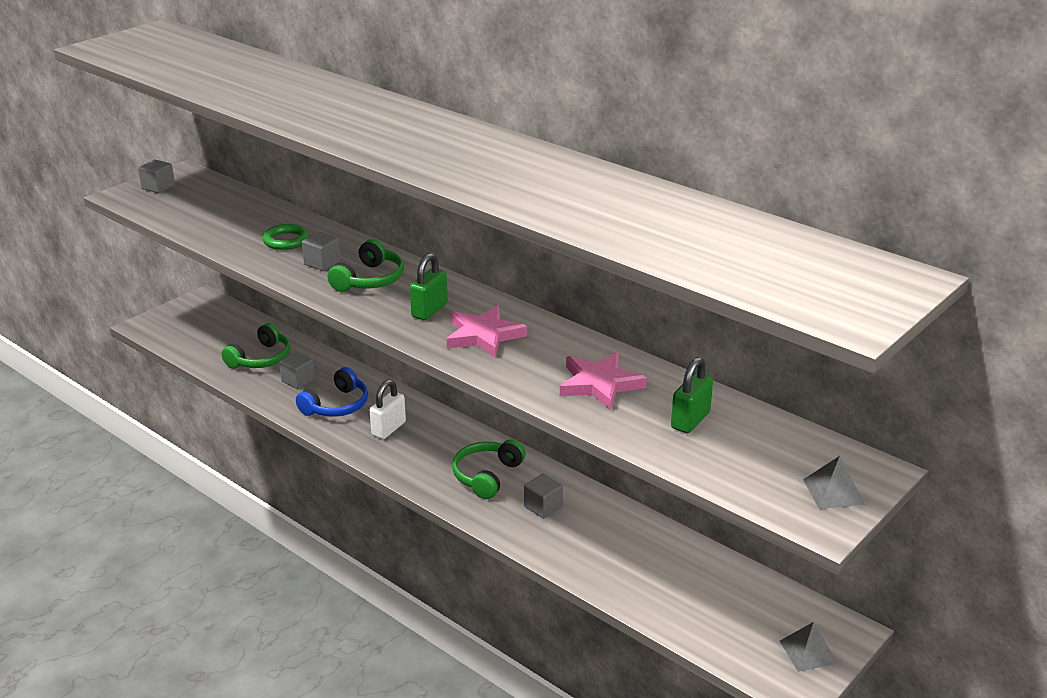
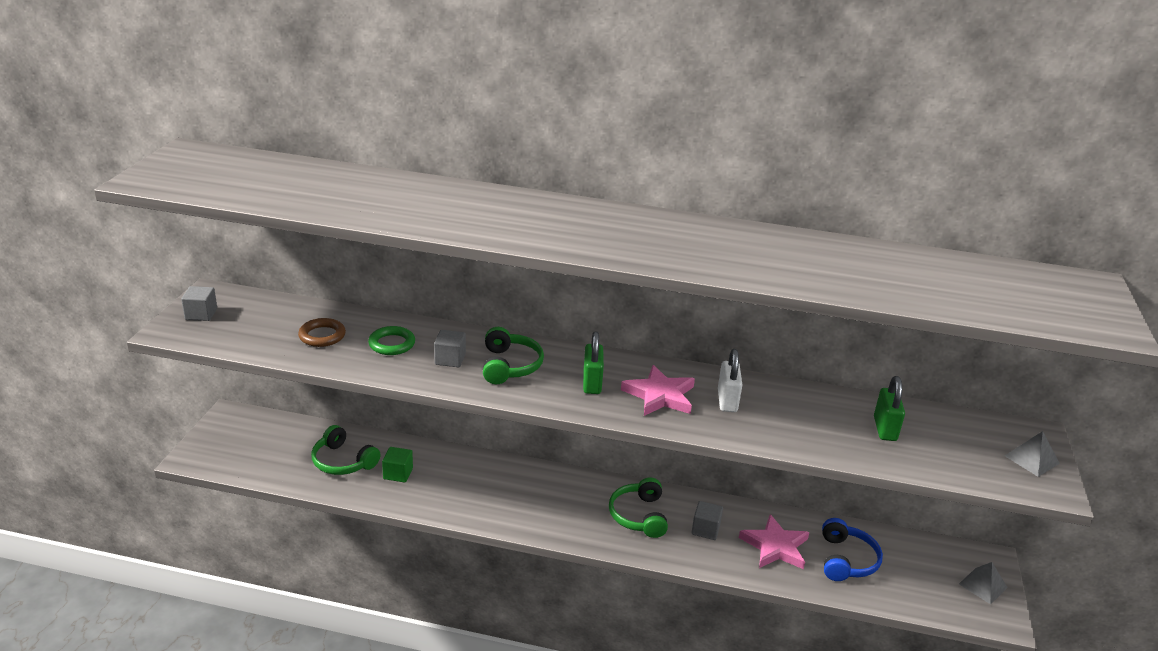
camera: 30 degrees left, 0 degrees up
green headphones [221,323,290,369] -> green headphones turned 120 degrees clockwise [311,425,380,475]
grey cube [279,352,315,389] -> green cube [382,447,413,483]
blue headphones [296,367,368,417] -> blue headphones moved to [822,518,883,581]
white padlock [370,380,406,439] -> white padlock moved to [718,349,742,412]
pink star [560,352,647,410] -> pink star moved to [739,514,809,569]
none -> brown ring [298,318,346,347]

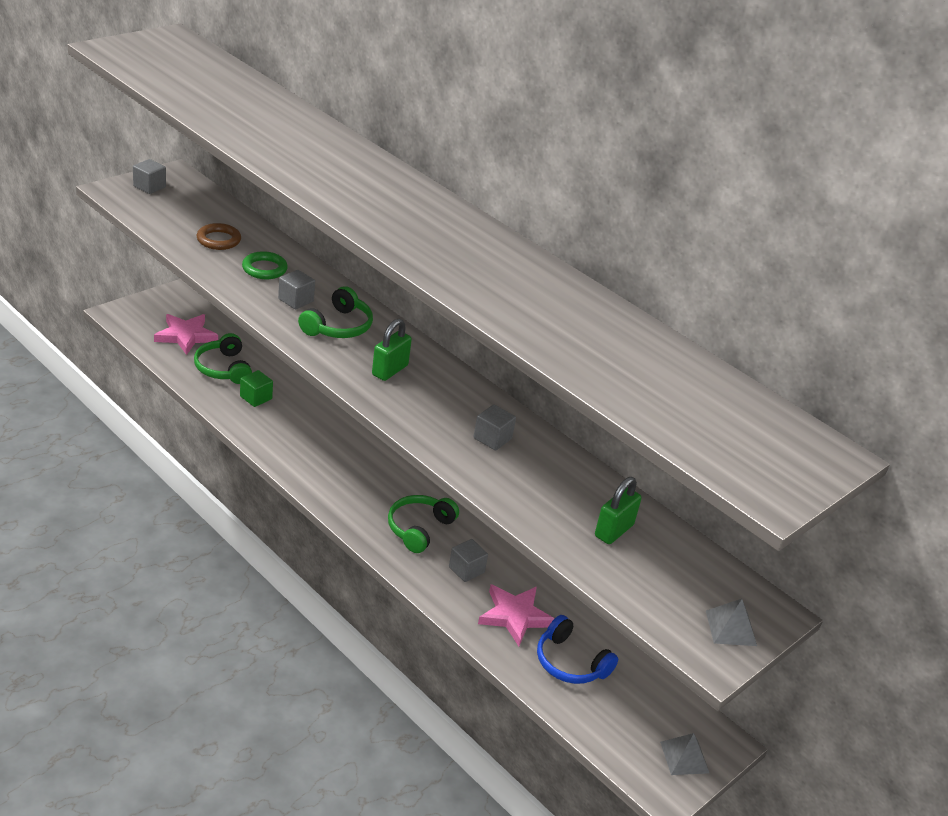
camera: 30 degrees right, 5 degrees up
pink star [621,365,695,416] -> pink star moved to [154,314,218,355]
white padlock [718,349,742,412] -> grey cube [473,404,516,451]
blue headphones [822,518,883,581] -> blue headphones turned 90 degrees clockwise [537,615,618,684]

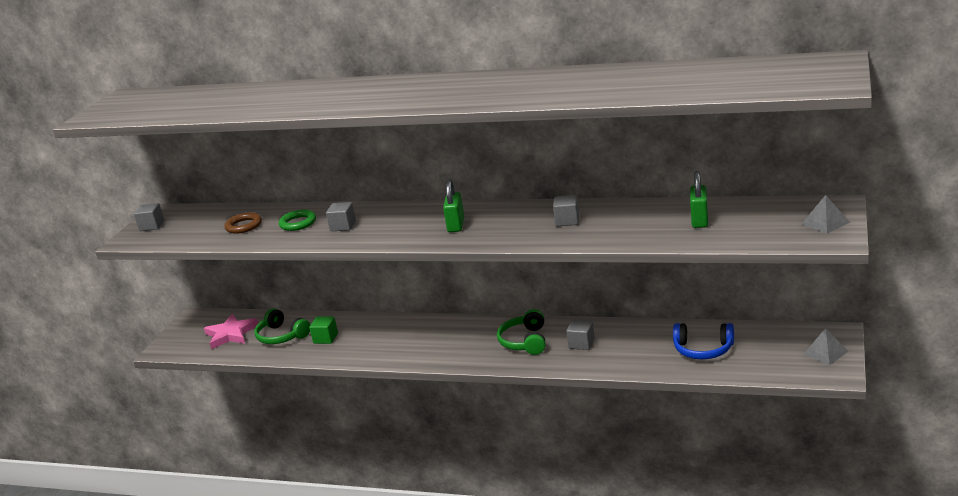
camera: 20 degrees left, 10 degrees down
green headphones [298,286,373,338] -> none
pink star [478,584,554,646] -> none

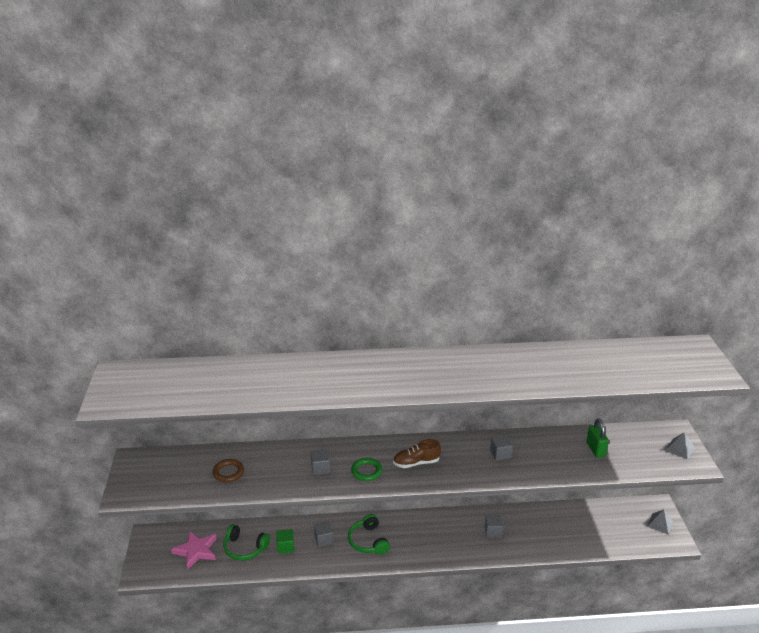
camera: 25 degrees left, 5 degrees up
grey cube [134,203,164,231] -> grey cube moved to [314,522,334,547]
green ring [279,210,316,231] -> green ring moved to [351,458,382,481]
green padlock [443,179,464,232] -> brown shoe [393,439,441,468]
green headphones [497,309,546,355] -> green headphones moved to [348,514,390,555]
blue headphones [673,323,734,359] -> none

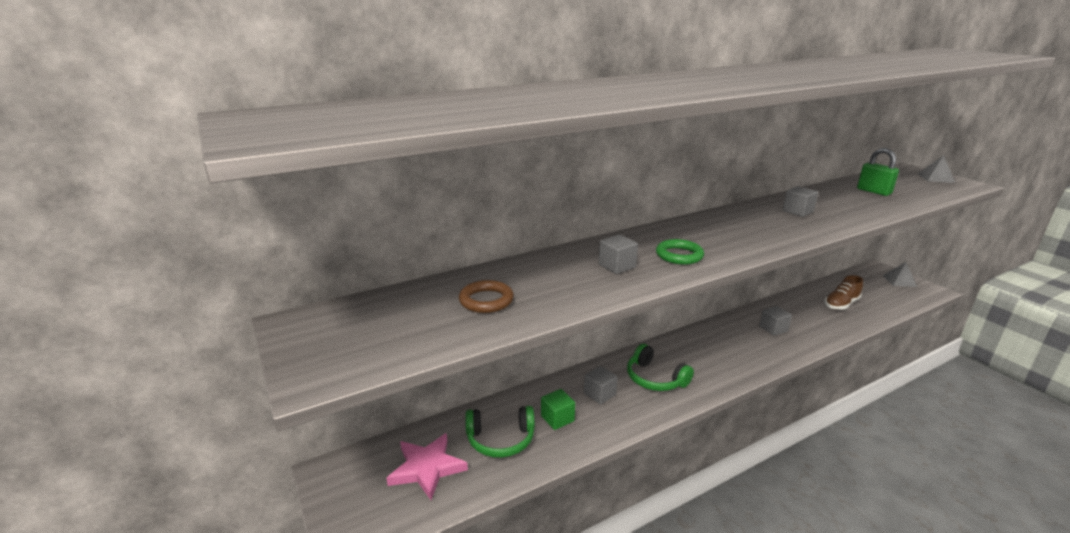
camera: 25 degrees left, 5 degrees down
brown shoe [393,439,441,468] -> brown shoe moved to [825,275,863,310]

